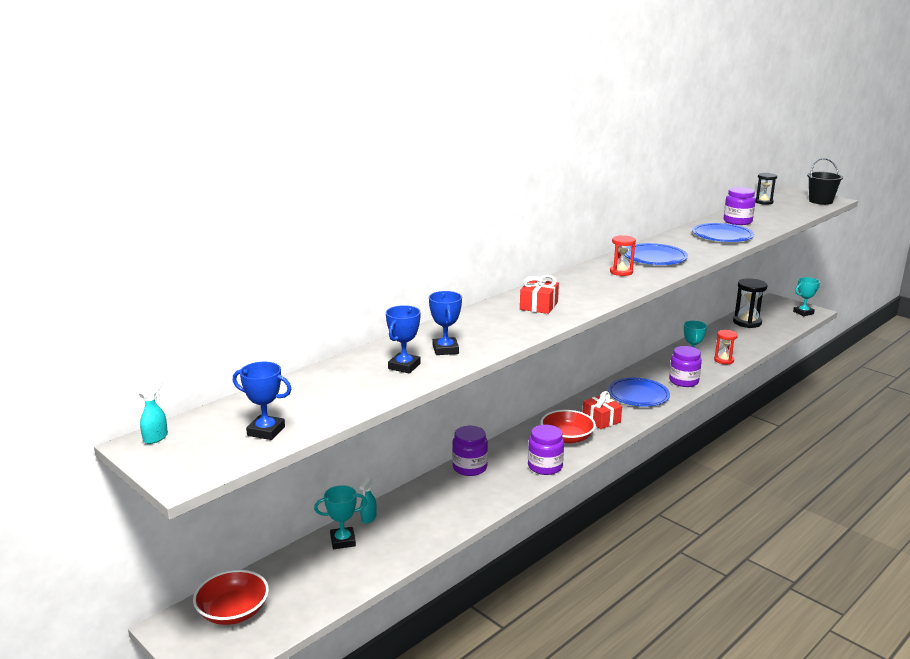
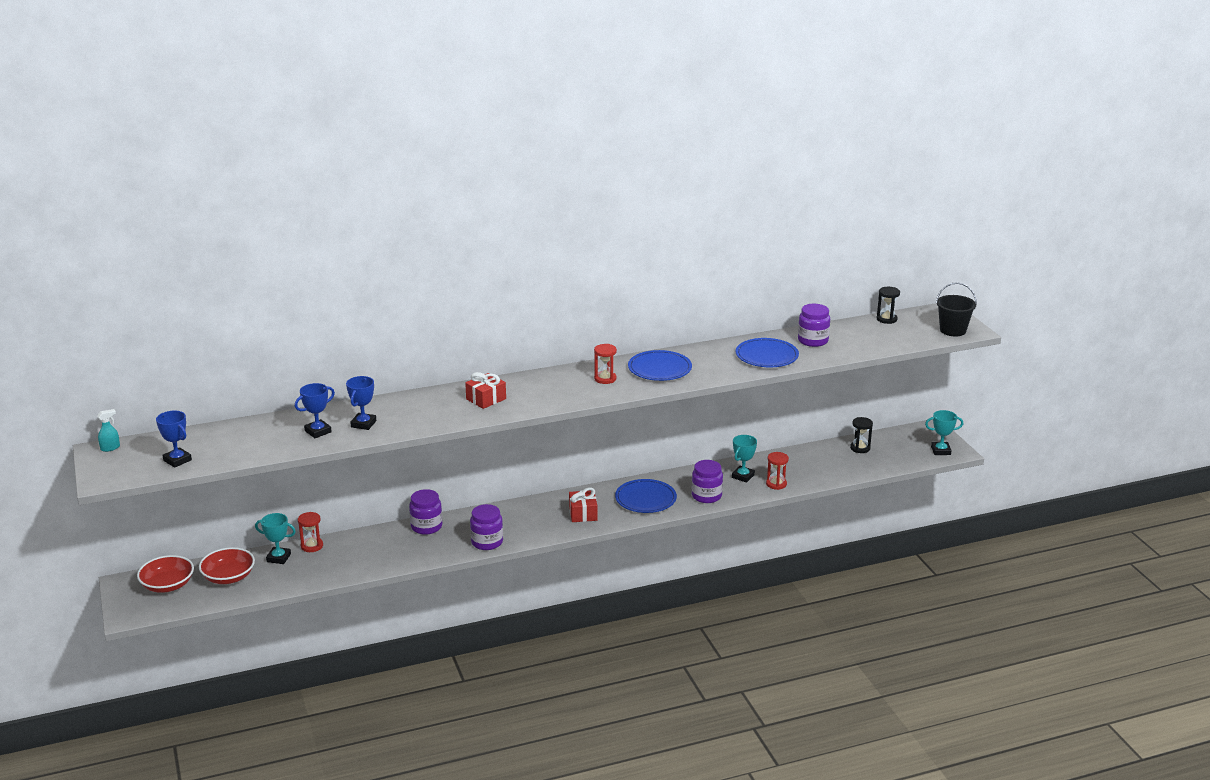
camera: 25 degrees right, 5 degrees up
turquoise spray bottle [359,477,377,524] -> red hourglass [298,512,323,552]
red bowl [541,410,596,444] -> red bowl moved to [199,547,255,584]
black hourglass [733,278,767,328] -> black hourglass [850,417,873,453], size x0.63

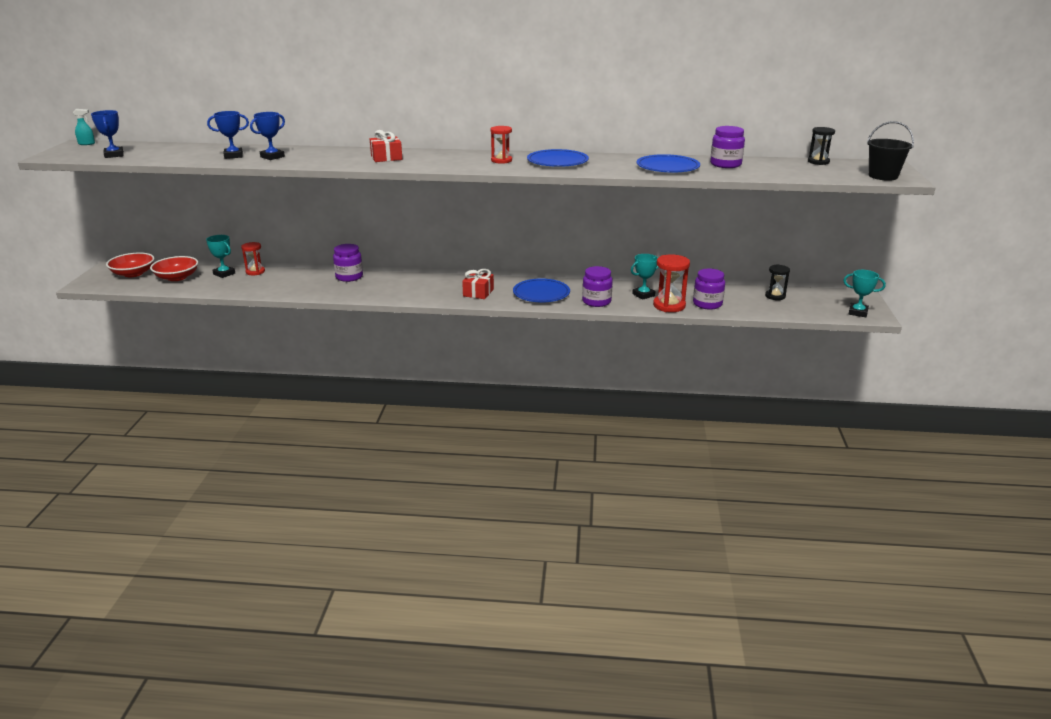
camera: 25 degrees right, 0 degrees up
purple jar [470,504,503,550] -> purple jar moved to [693,269,725,310]
red hourglass [766,452,789,490] -> red hourglass [653,254,690,312], size x1.58

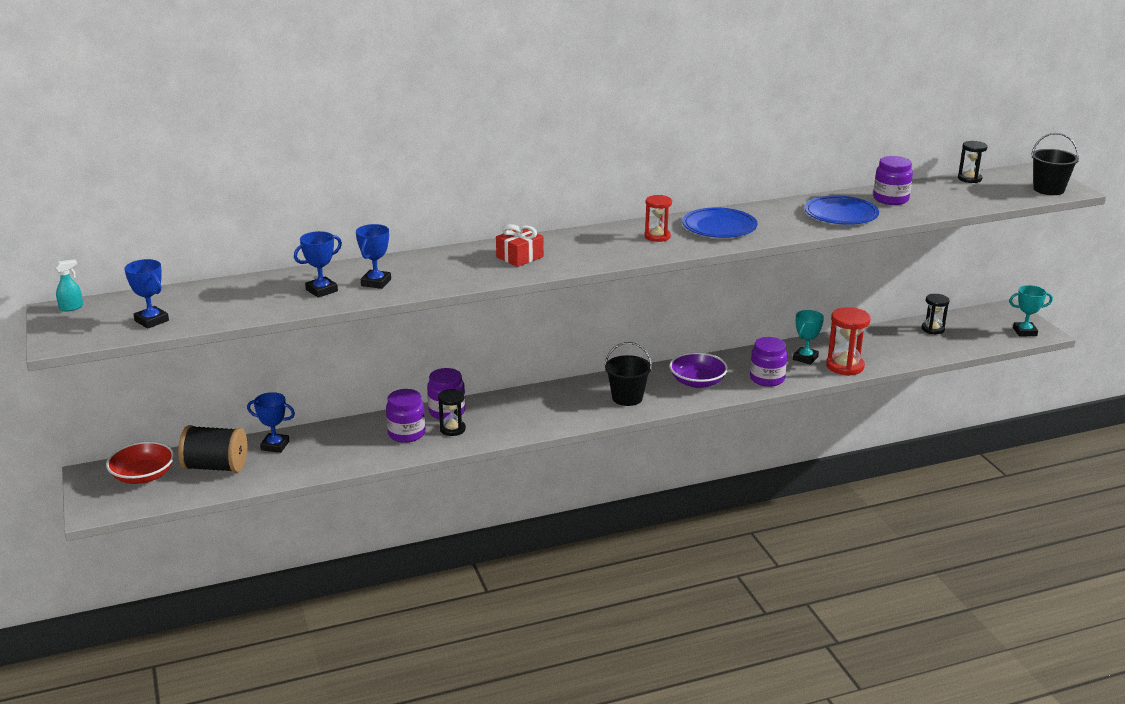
camera: 25 degrees left, 0 degrees up
red bowl [150,256,198,281] -> black spool [178,425,247,473]
turquoise trophy [206,235,235,278] -> blue trophy [247,392,295,453]
red hourglass [241,242,265,275] -> none
red gift [462,269,494,299] -> black bucket [605,342,652,406]
blue plate [513,278,570,302] -> purple bowl [669,352,728,388]
purple jar [693,269,725,310] -> purple jar moved to [386,389,425,443]
none -> black hourglass [438,389,466,436]

